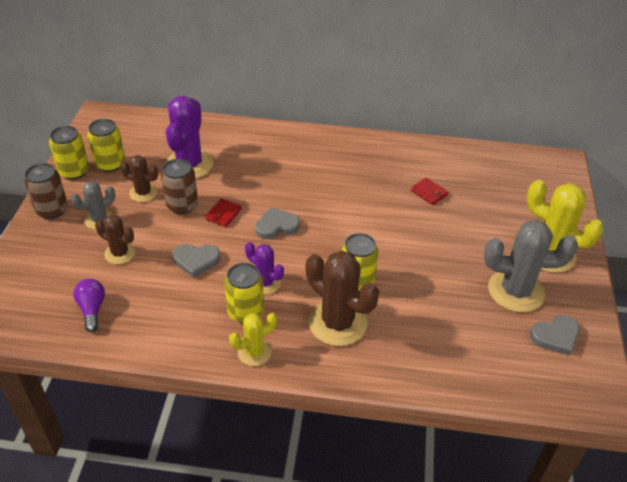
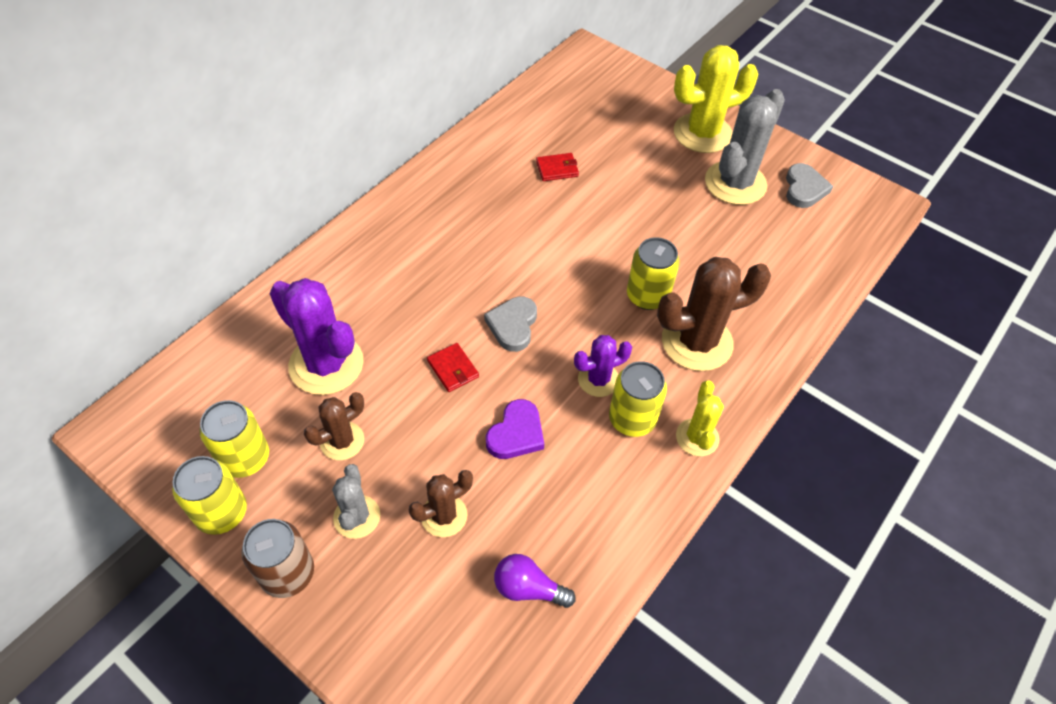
camera: 60 degrees left, 10 degrees up
brown can [161,159,198,214] -> none
grey heart [172,244,220,278] -> purple heart [486,399,544,459]

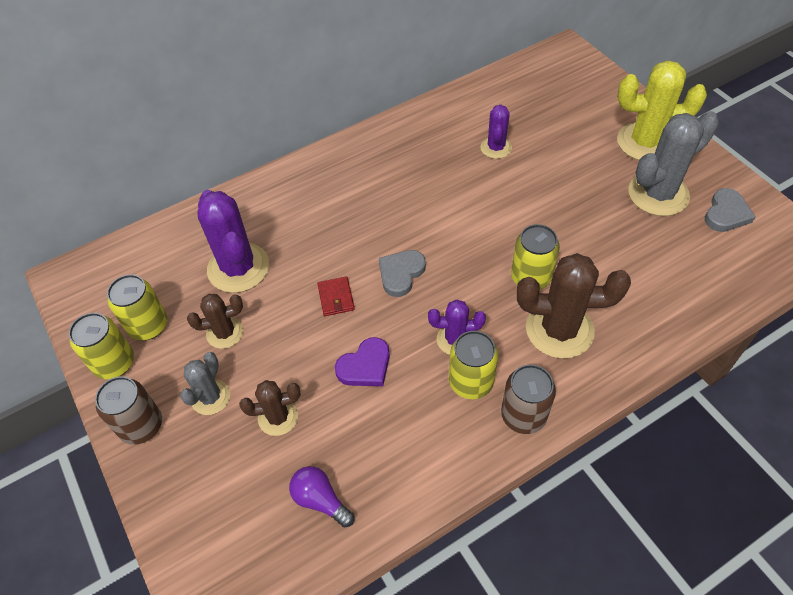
camera: 25 degrees right, 0 degrees up
red wallet [536,153,579,181] -> purple cactus [480,105,512,159]
yellow cactus [676,380,724,456] -> brown can [501,364,556,434]

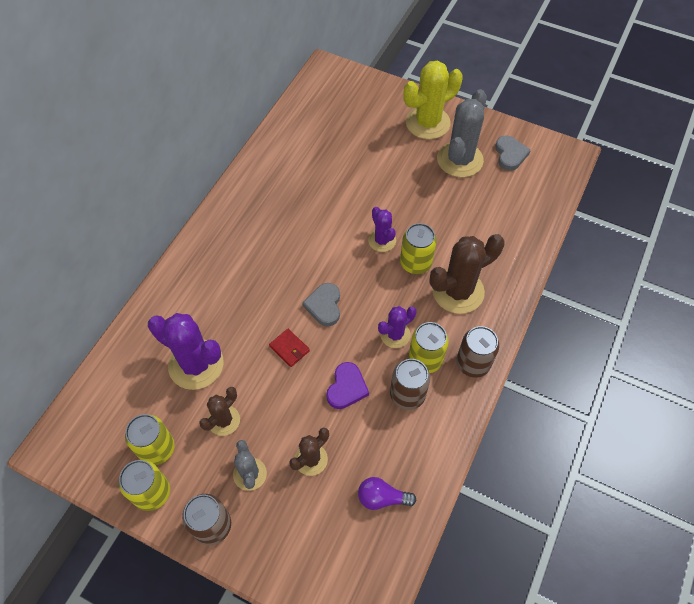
camera: 35 degrees left, 5 degrees up
purple cactus [480,105,512,159] -> purple cactus moved to [368,207,396,252]
none -> brown can [390,359,430,410]

